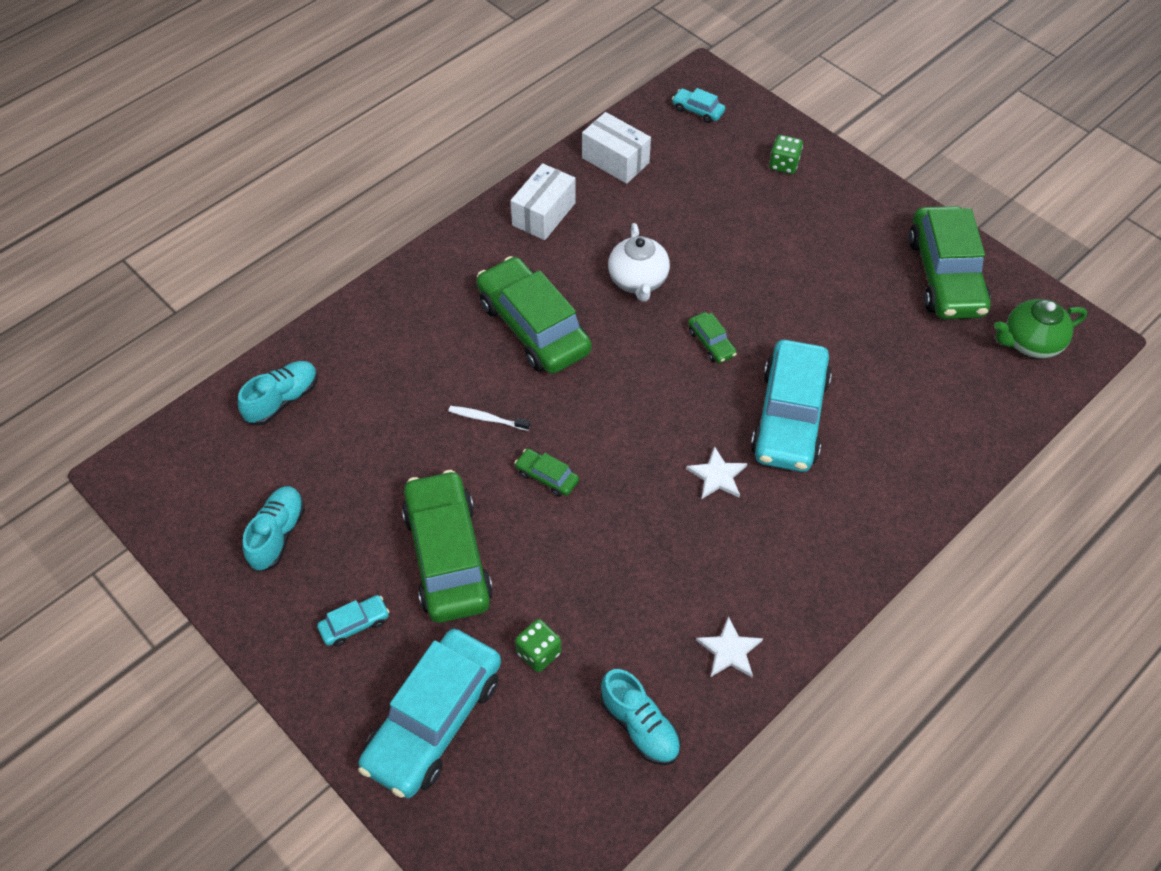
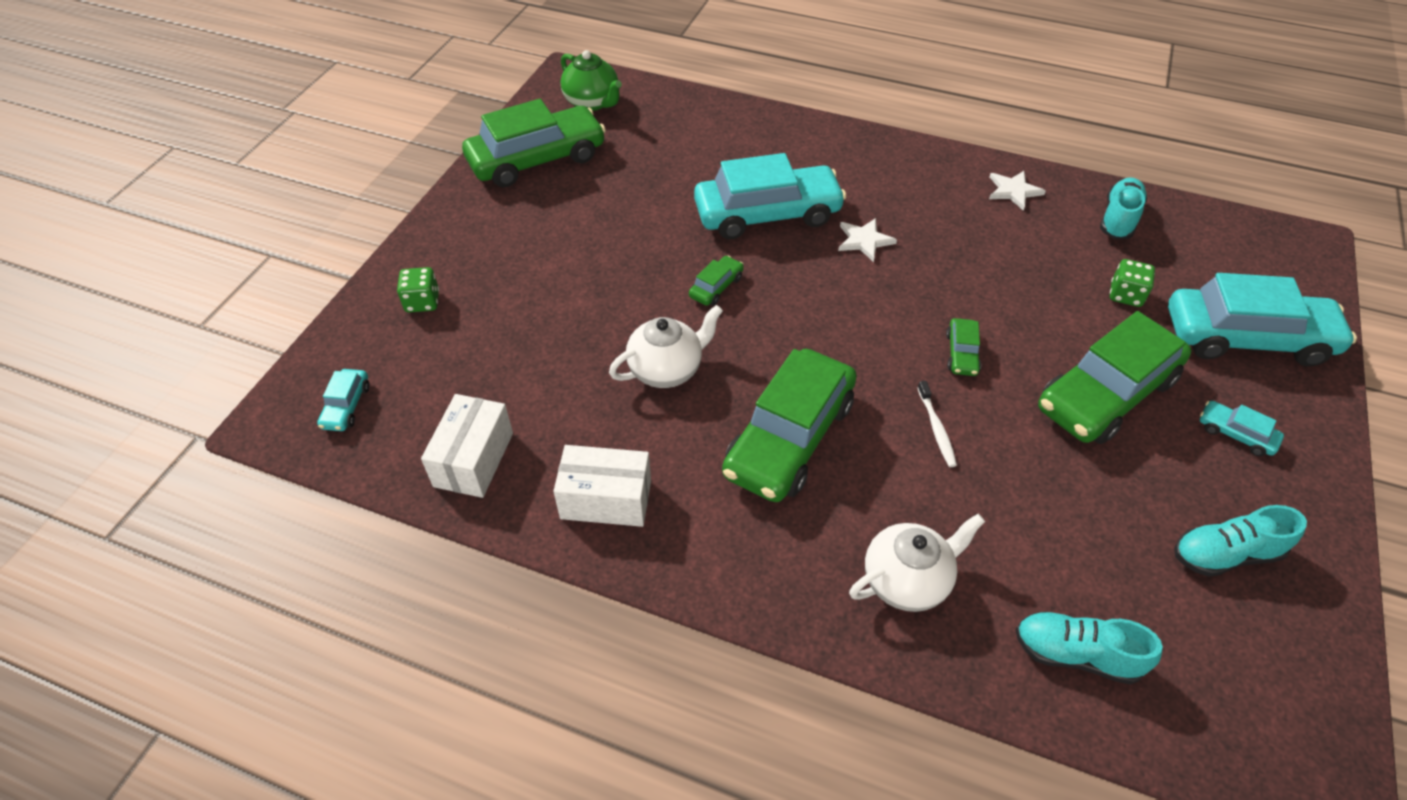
camera: 115 degrees left, 5 degrees down
none -> white teapot [849,514,985,612]

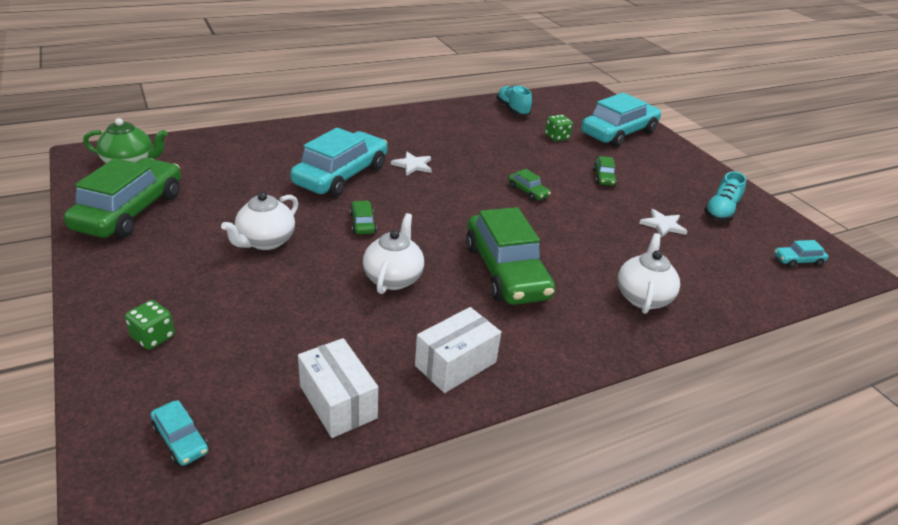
camera: 50 degrees left, 15 degrees down
white toothbrush [917,381,957,467] -> none
white star [989,171,1046,211] -> white star moved to [639,209,688,238]
turquoise shoe [1015,612,1163,685] -> none
green car [1038,311,1191,444] -> green car [593,156,617,186], size x0.43
turquoise car [1200,401,1284,456] -> turquoise car moved to [774,240,829,268]
none -> white teapot [221,192,298,250]

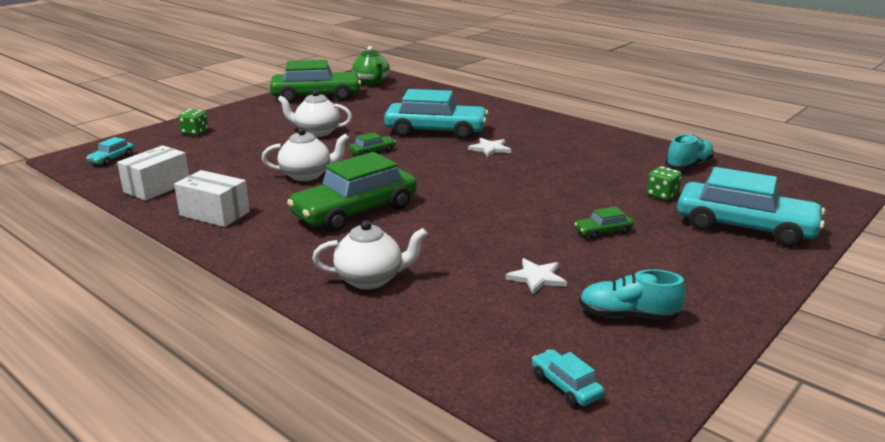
camera: 70 degrees right, 10 degrees down
green car [508,169,551,201] -> none

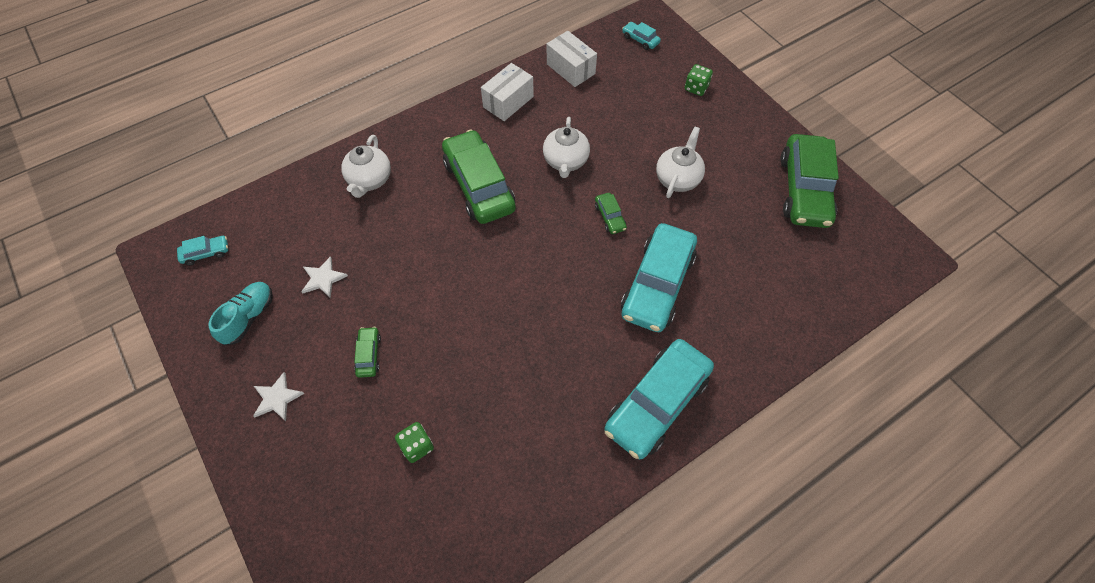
camera: 105 degrees right, 35 degrees up
green teapot [352,46,390,85] -> none
white star [468,138,511,158] -> white star moved to [253,372,305,421]
turquoise shoe [666,134,714,170] -> none
turquoise car [677,167,825,247] -> turquoise car moved to [604,339,714,459]

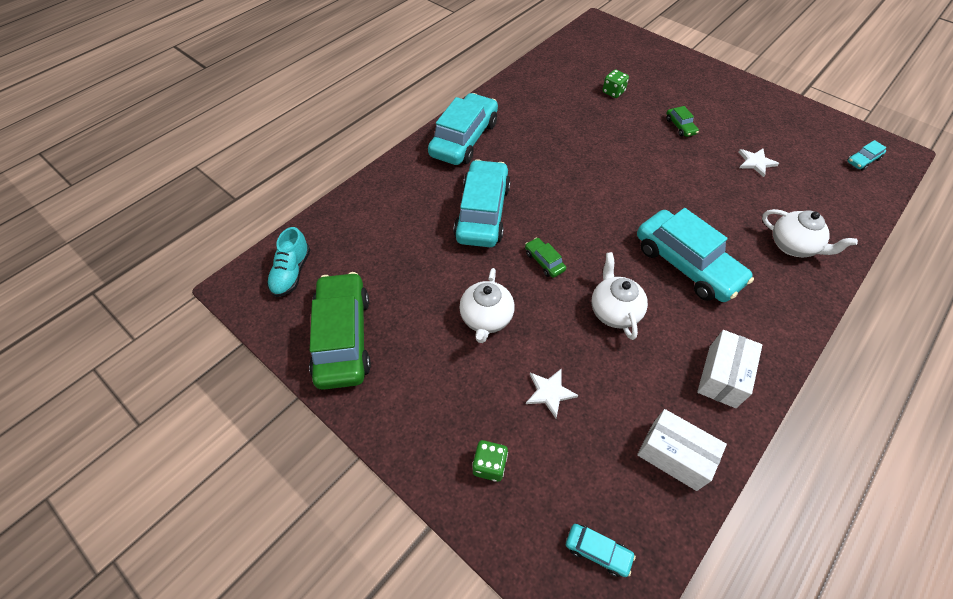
camera: 165 degrees right, 5 degrees down
turquoise shoe [208,282,273,345] -> turquoise shoe moved to [267,227,310,297]
white star [253,372,305,421] -> white star moved to [526,368,579,418]
white teapot [341,135,391,198] -> white teapot turned 135 degrees clockwise [762,209,858,257]
green car [442,129,516,224] -> turquoise car [637,208,754,302]

